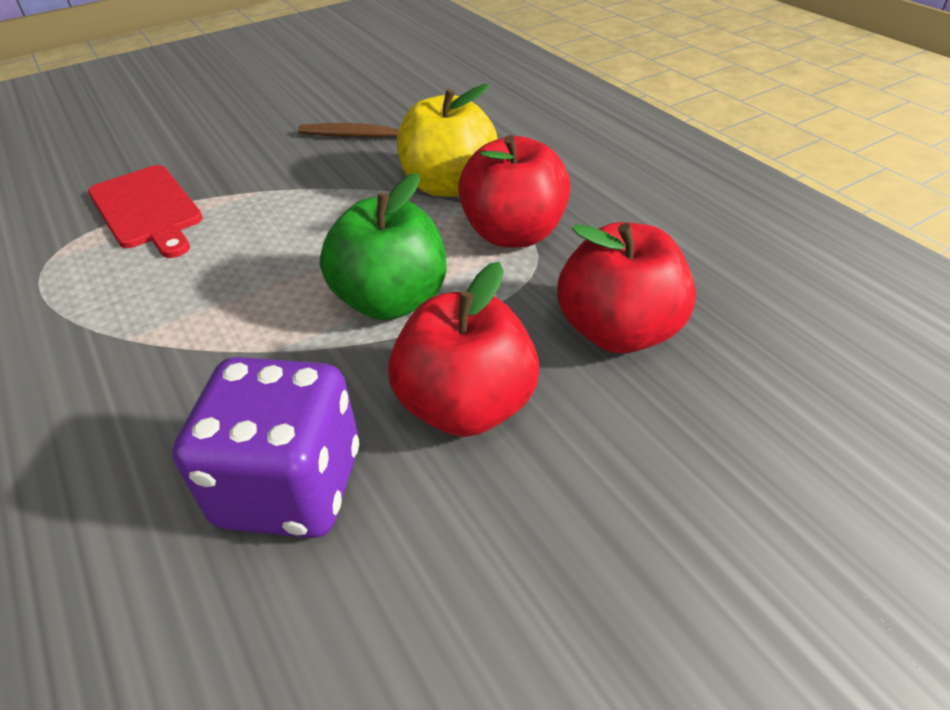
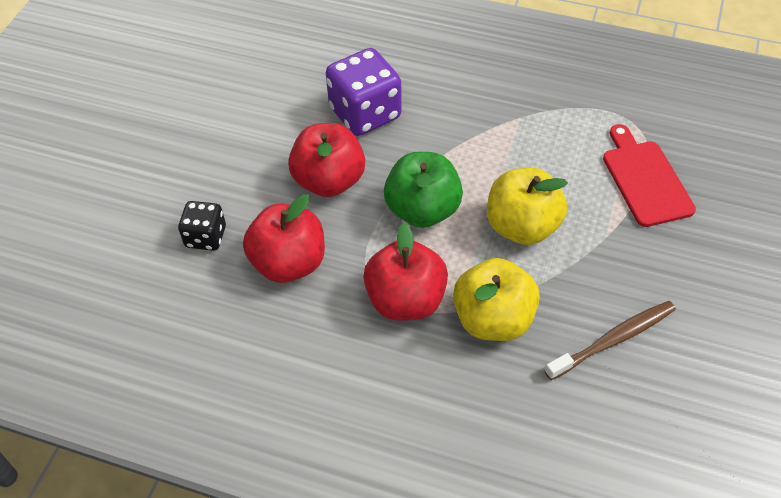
camera: 140 degrees right, 10 degrees up
red cutting board [88,165,203,258] -> red cutting board turned 60 degrees clockwise [603,124,696,227]
none -> black dice [178,201,226,251]
none -> yellow apple [487,168,568,245]

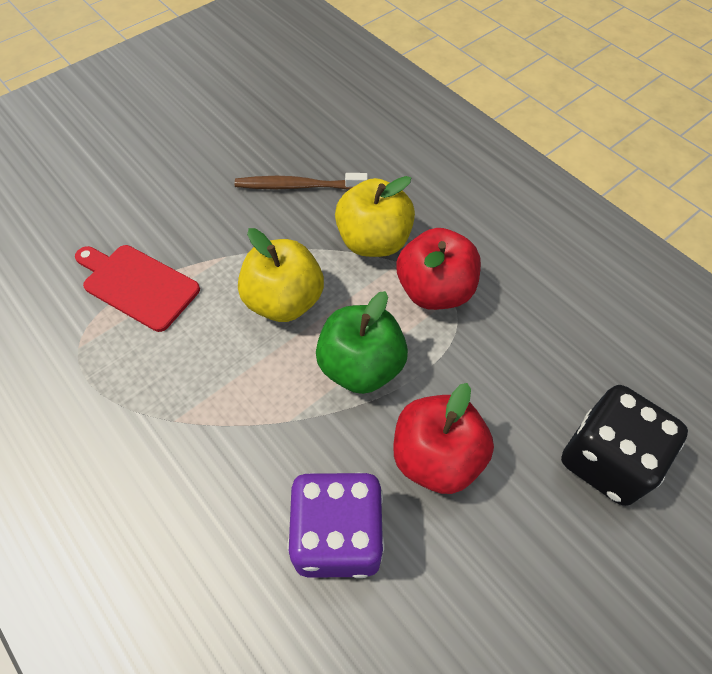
camera: 150 degrees left, 5 degrees up
black dice [178,201,226,251] -> black dice [561,385,688,506], size x1.74
red apple [243,194,325,283] -> none
red cutting board [603,124,696,227] -> red cutting board turned 105 degrees clockwise [75,245,200,332]

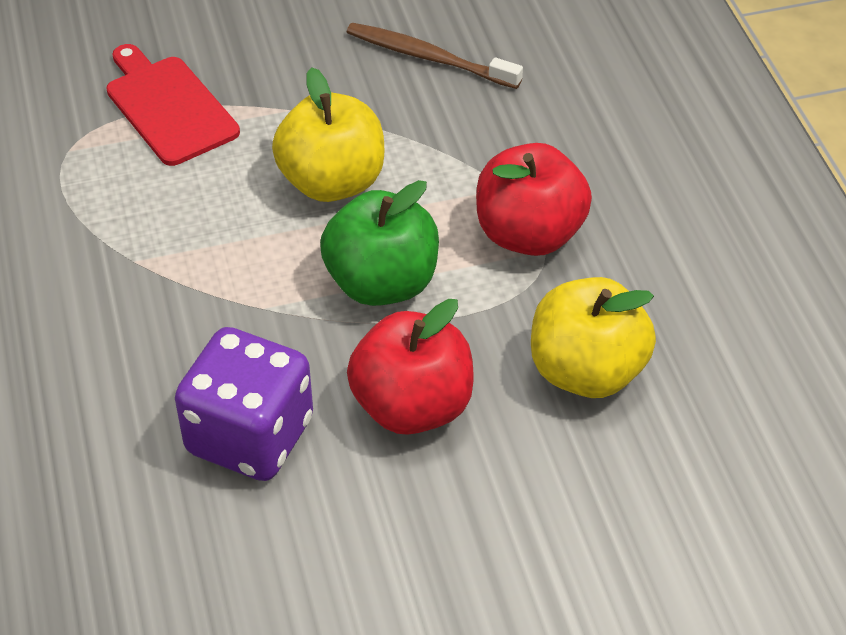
camera: 25 degrees right, 10 degrees down
yellow apple [335,176,415,257] -> yellow apple moved to [531,277,656,398]
black dice [561,385,688,506] -> none

